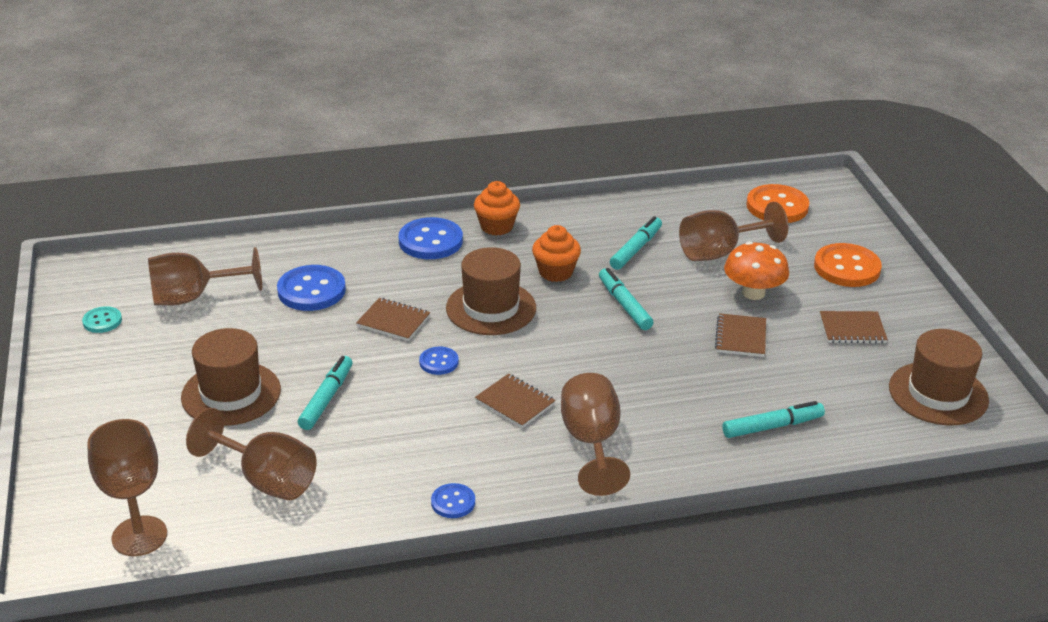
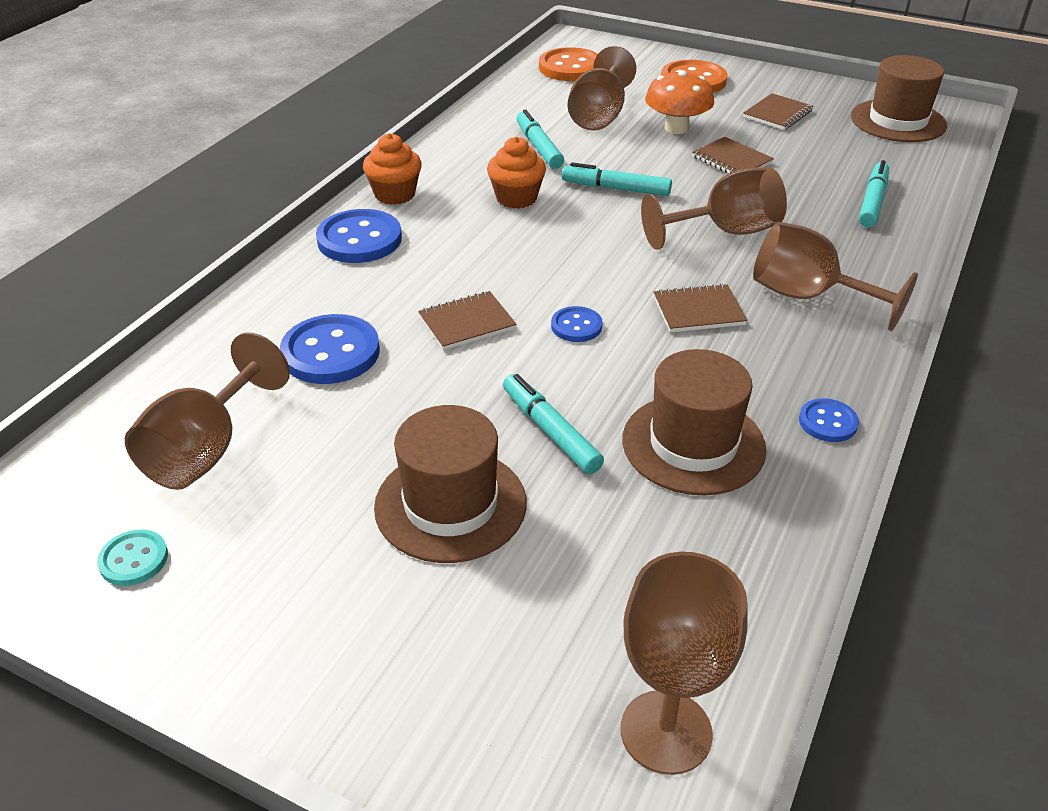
camera: 50 degrees left, 5 degrees up
brown goblet [186,408,317,500] -> brown goblet moved to [641,167,787,250]
brown hat [446,247,536,335] -> brown hat moved to [622,349,766,496]

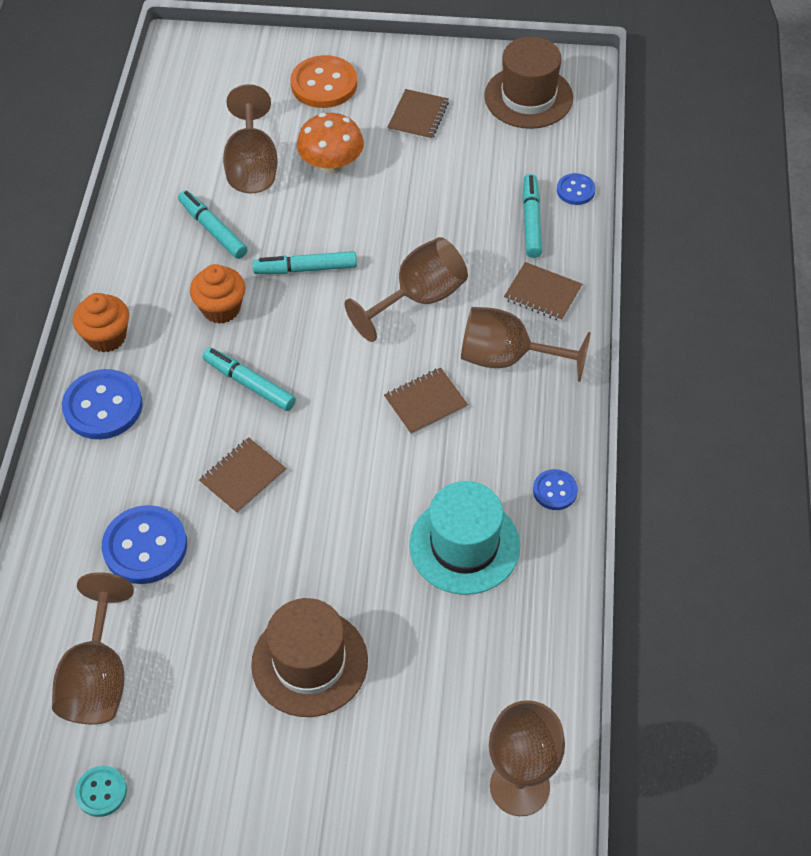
camera: 20 degrees left, 15 degrees up
turquoise marker [503,374,604,474] -> turquoise marker moved to [203,347,296,411]
orange button [539,47,598,81] -> none
blue button [551,306,602,342] -> blue button moved to [557,173,596,205]
brown hat [622,349,766,496] -> turquoise hat [409,481,520,595]
brown notebook [692,137,774,174] -> brown notebook moved to [504,262,582,321]

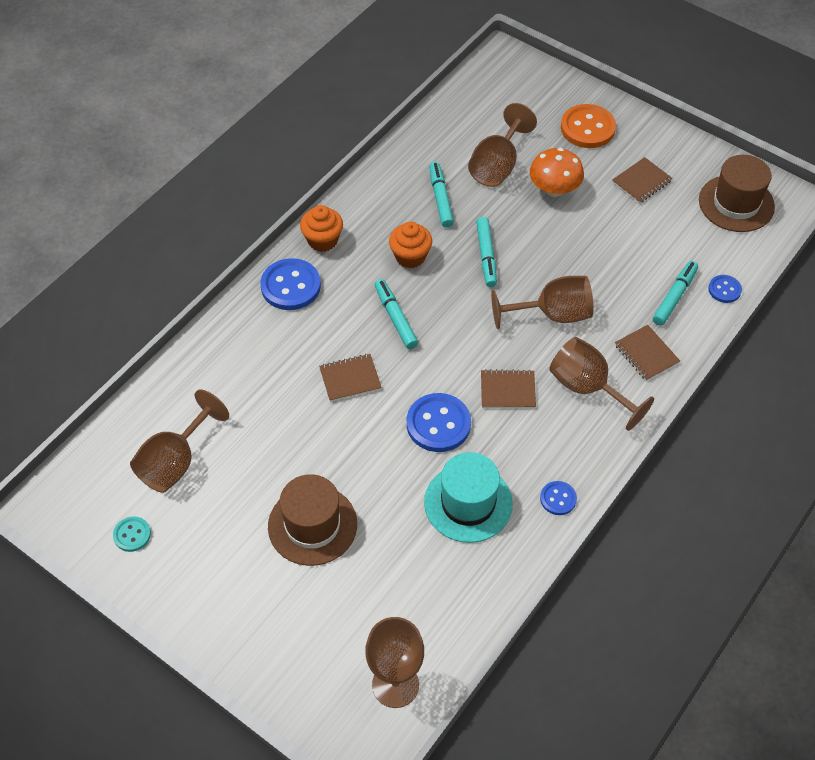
camera: 30 degrees right, 0 degrees up
blue button [102,505,187,584] -> blue button moved to [407,393,471,452]
turquoise marker [253,251,357,274] -> turquoise marker turned 120 degrees counterclockwise [476,217,497,287]

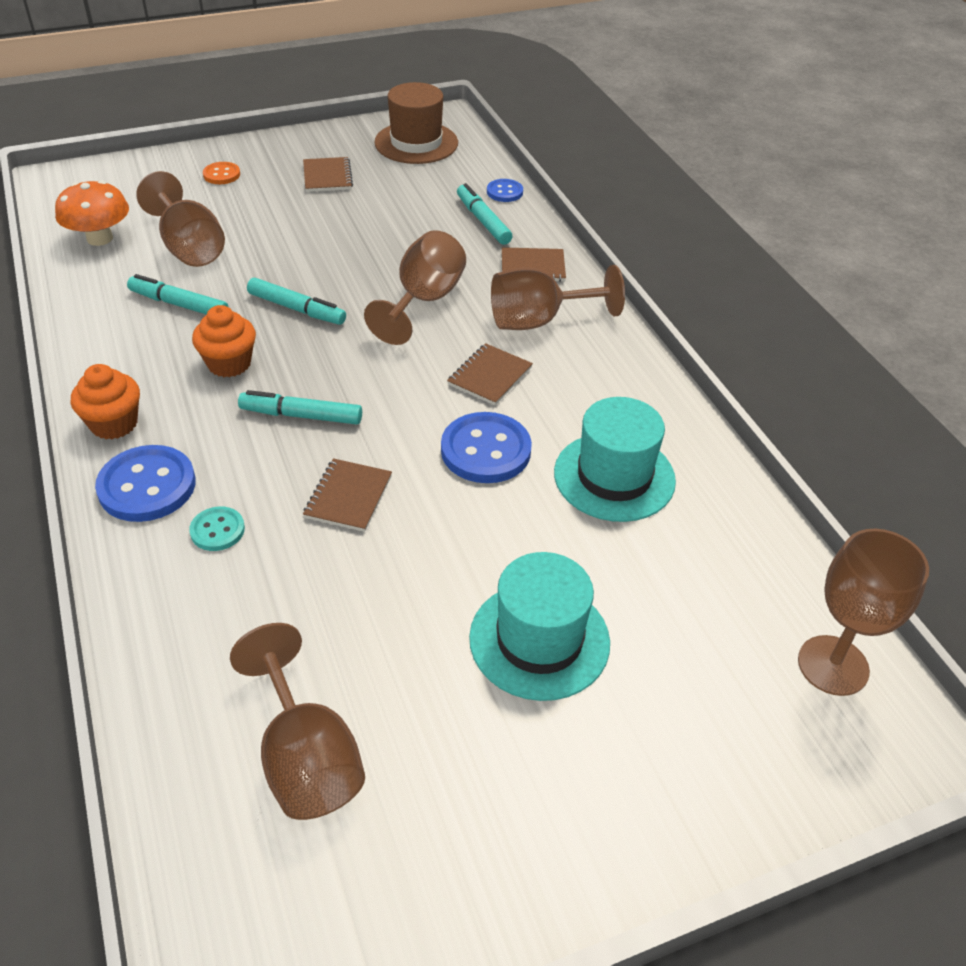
camera: 60 degrees left, 10 degrees down
turquoise button [113,516,151,552] -> turquoise button moved to [189,506,245,551]
brown hat [268,474,357,566] -> turquoise hat [469,552,610,701]
orange mushroom [530,148,584,197] -> orange mushroom moved to [55,180,129,246]
blue button [540,481,577,515] -> none
orange button [561,104,616,148] -> orange button [203,162,240,184], size x0.54

